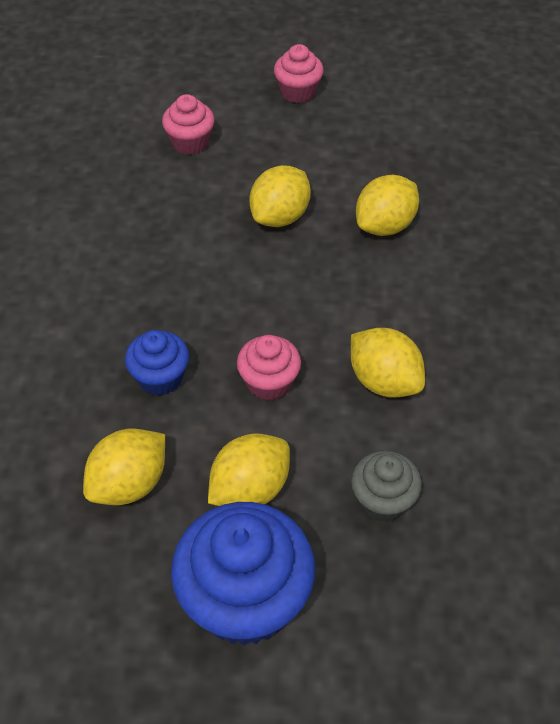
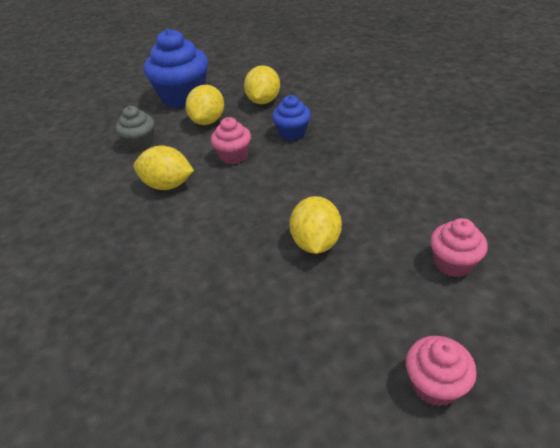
camera: 150 degrees right, 10 degrees down
yellow lemon [356,175,419,236] -> none

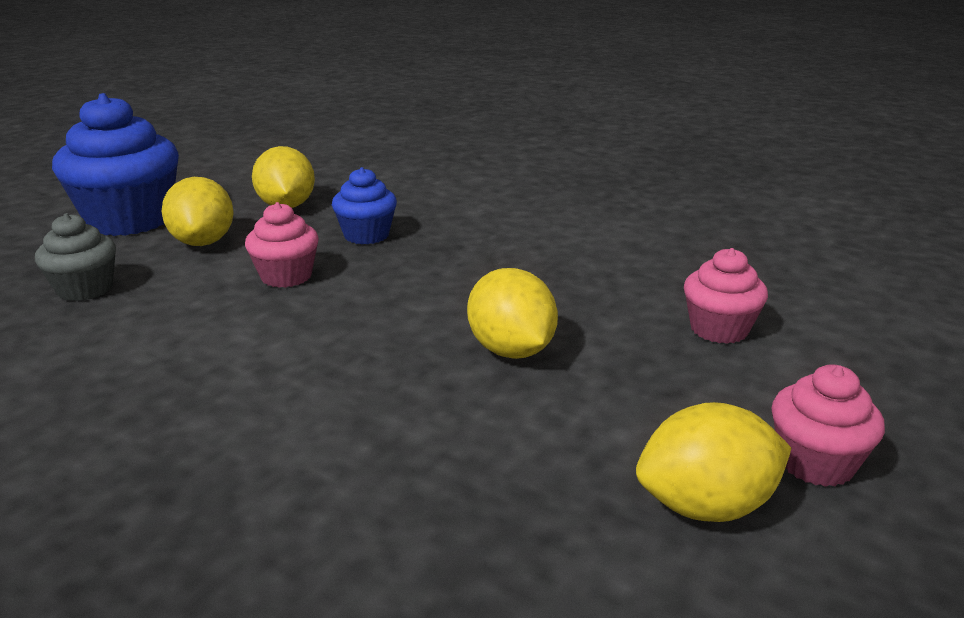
camera: 30 degrees left, 15 degrees down
yellow lemon [134,145,194,190] -> yellow lemon moved to [636,402,791,522]

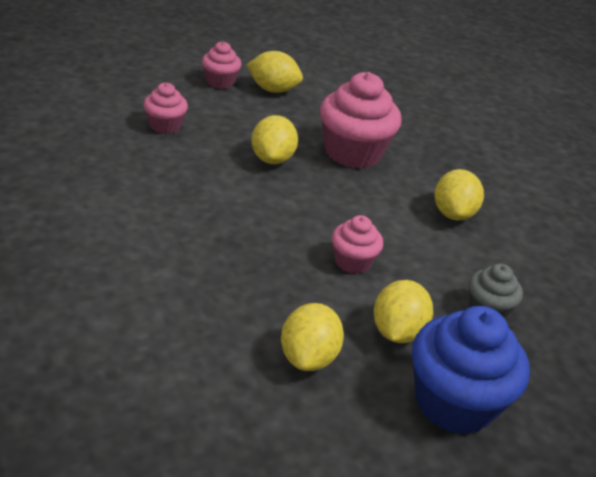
camera: 155 degrees left, 10 degrees up
blue cupcake [332,167,397,244] -> none
none -> pink cupcake [320,72,402,169]
none -> yellow lemon [435,169,484,221]

